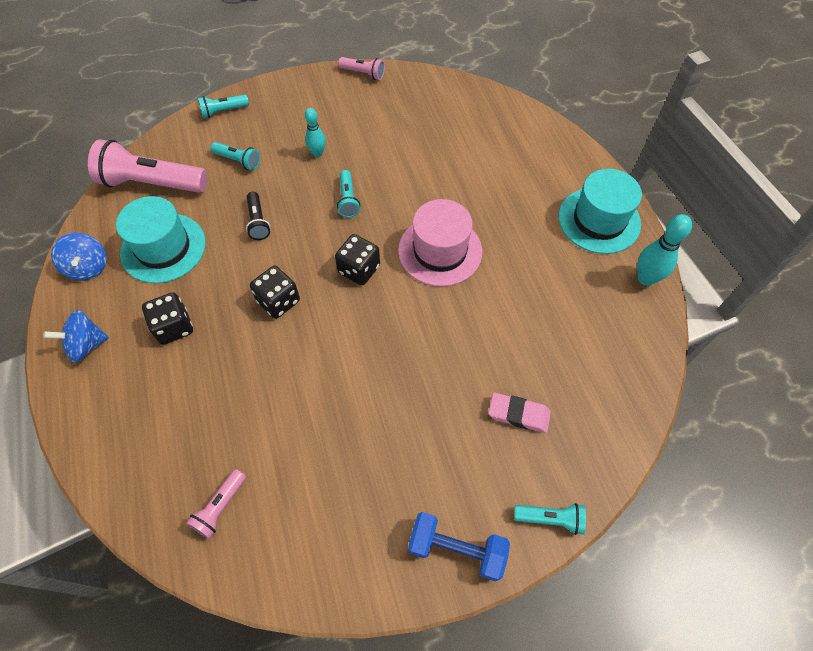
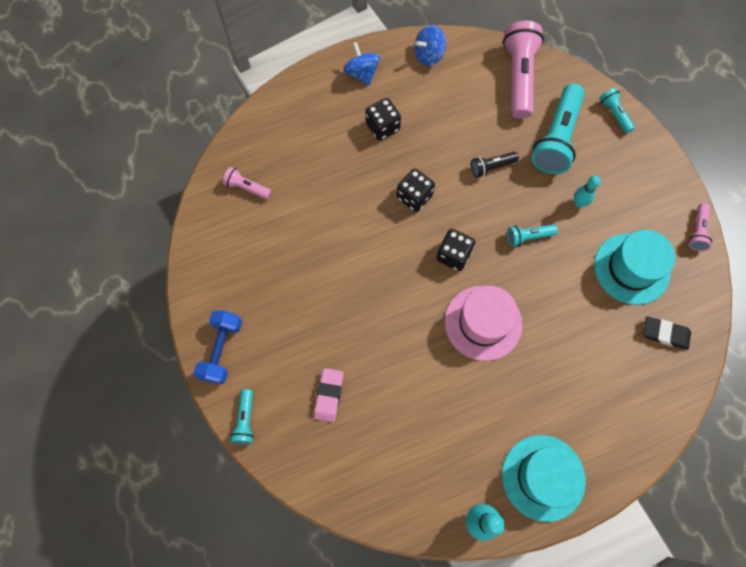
camera: 85 degrees right, 10 degrees up
turquoise hat [116,196,206,283] -> turquoise hat moved to [594,230,675,305]
turquoise flashlight [211,142,260,170] -> turquoise flashlight [531,83,585,174], size x2.05
none -> black eraser [643,316,691,350]

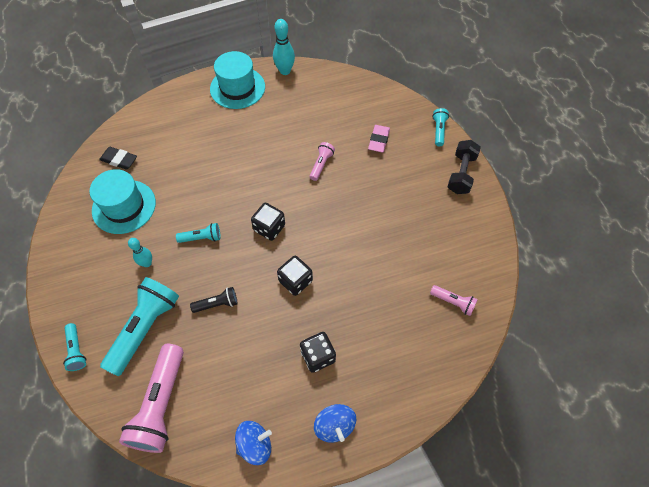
camera: 175 degrees left, 10 degrees down
blue dumbbell [193,310,242,384] -> black dumbbell [448,140,481,194]
pink hat [445,286,522,361] -> none
pink flashlight [688,203,712,251] -> pink flashlight moved to [309,142,335,181]

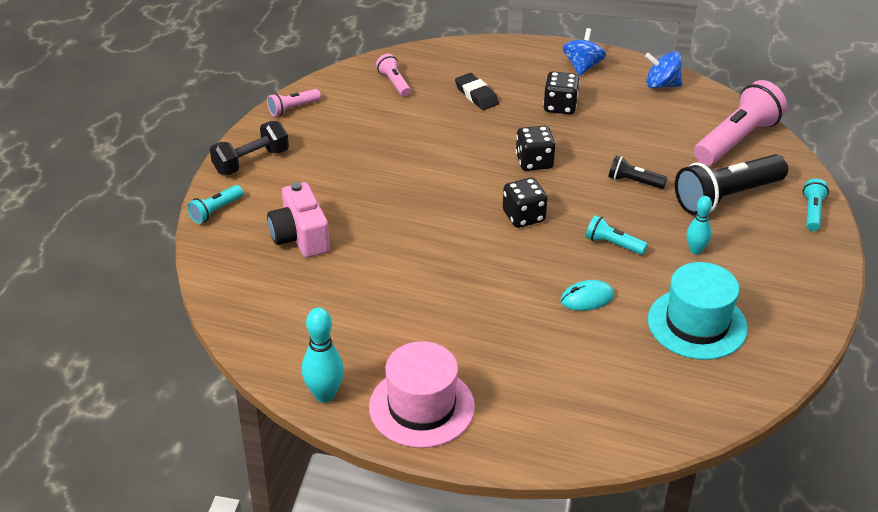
camera: 145 degrees left, 20 degrees down
black eraser [99,147,137,170] -> black eraser moved to [455,73,499,110]
turquoise flashlight [100,277,179,376] -> black flashlight [675,154,788,215]
turquoise hat [210,51,265,109] -> pink hat [369,341,475,448]
pink flashlight [309,142,335,181] -> pink flashlight moved to [267,89,321,116]
pink eraser [368,125,390,152] -> pink camera [267,182,330,258]
none -> turquoise mouse [560,280,614,311]

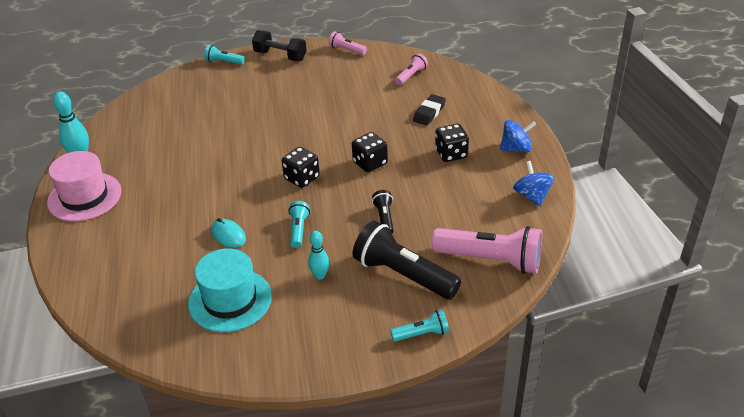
camera: 65 degrees right, 0 degrees up
pink camera [267,182,330,258] -> none

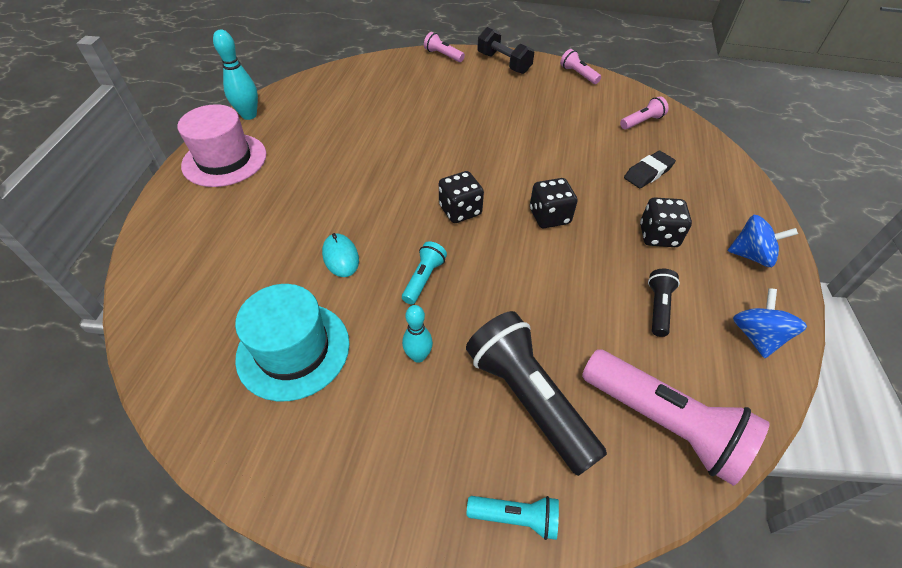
camera: 20 degrees right, 10 degrees up
turquoise flashlight [204,45,245,65] -> pink flashlight [424,32,465,62]
black flashlight [372,190,394,234] -> black flashlight moved to [648,269,680,337]

